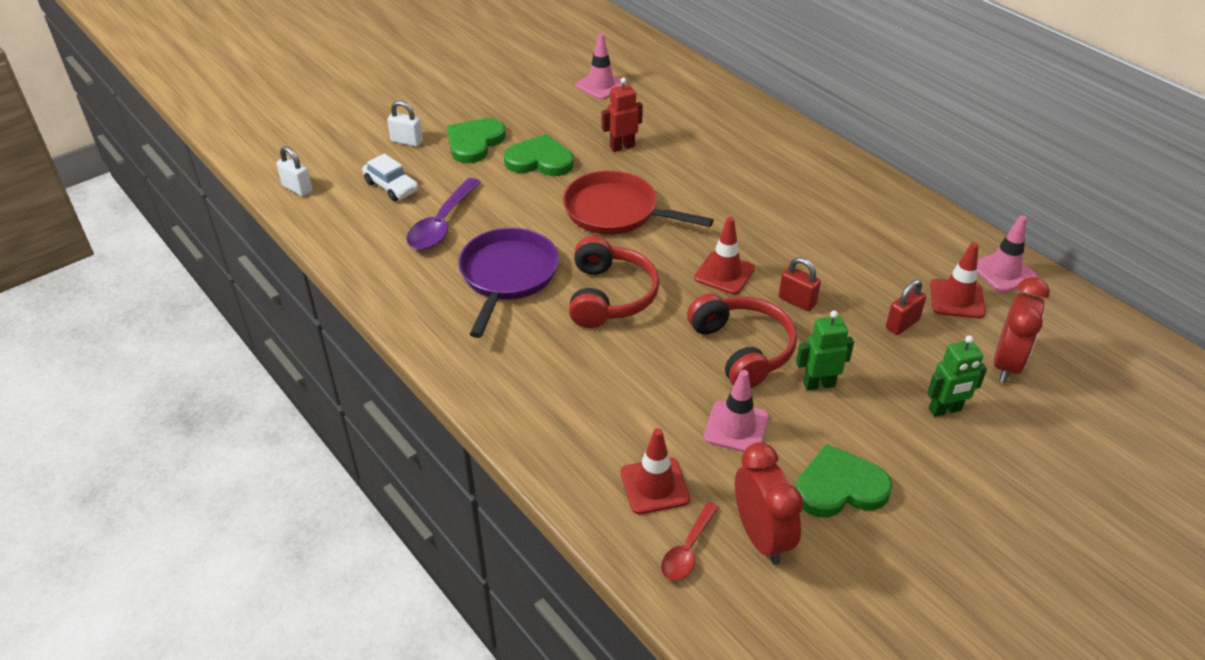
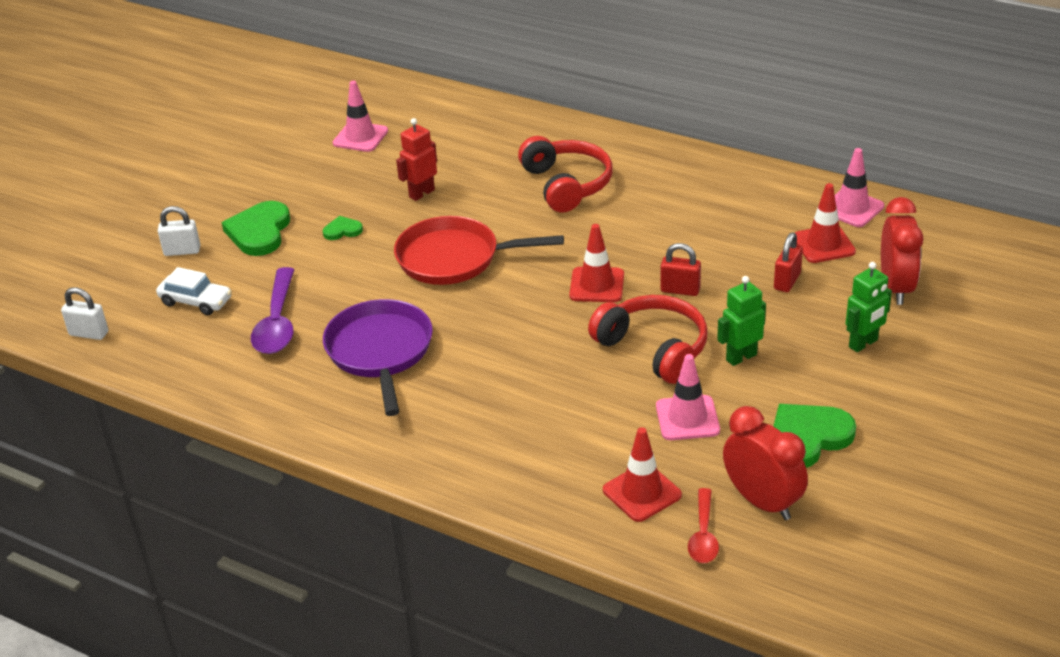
camera: 20 degrees left, 5 degrees down
green heart [504,134,574,176] -> green heart [323,216,363,240], size x0.51
red headphones [569,236,660,328] -> red headphones moved to [518,136,612,213]

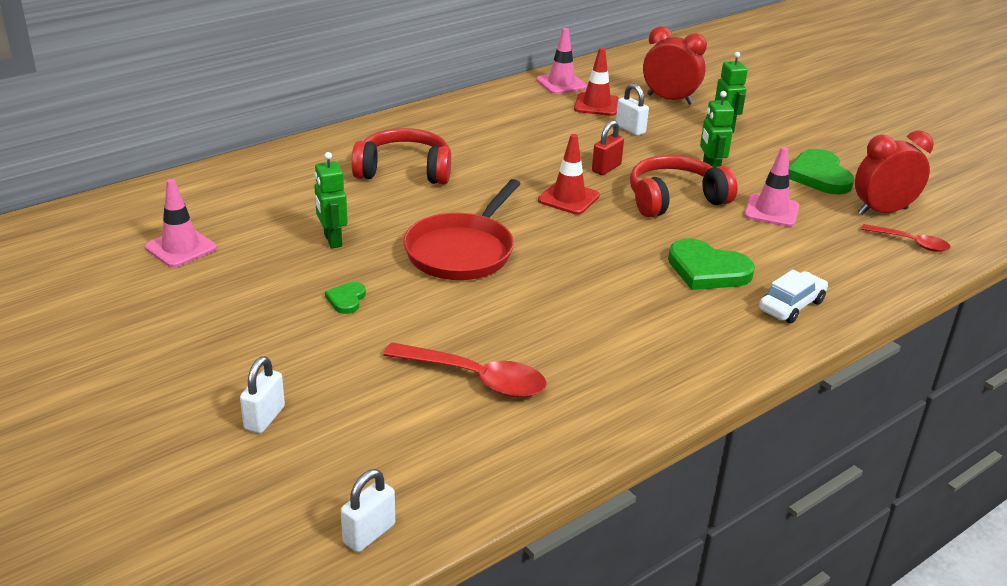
camera: 70 degrees left, 5 degrees down
white car [156,267,232,315] -> white car moved to [759,269,828,323]
green heart [222,201,290,256] -> green heart moved to [668,239,755,290]
purple spoon [251,267,295,354] -> red spoon [383,342,547,398]
purple pan [323,299,433,416] -> none
red robot [396,118,437,201] -> green robot [314,152,348,248]
red traffic cone [603,427,682,522] -> none
red padlock [774,232,803,292] -> white padlock [616,84,649,136]

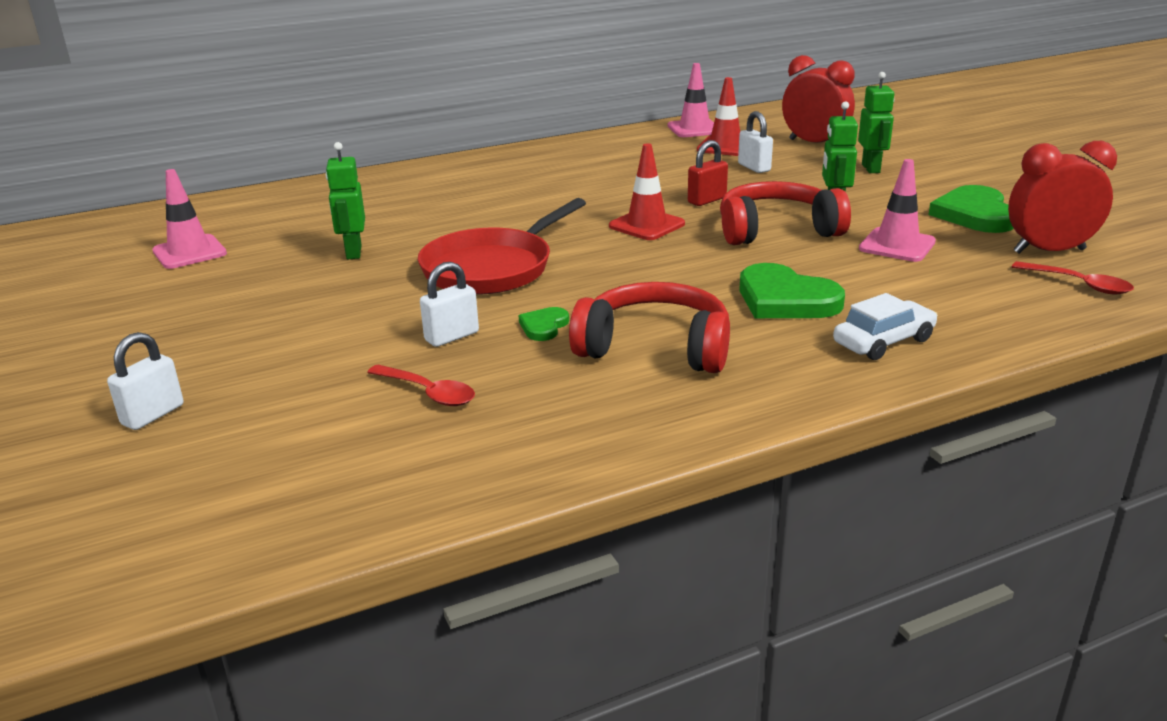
camera: 15 degrees right, 5 degrees down
green heart [325,282,366,314] -> green heart moved to [519,307,569,341]
white padlock [341,469,395,552] -> white padlock moved to [420,262,479,347]
red headphones [351,128,451,185] -> red headphones moved to [569,282,730,373]
red spoon [383,342,547,398] -> red spoon [367,365,475,406], size x0.61

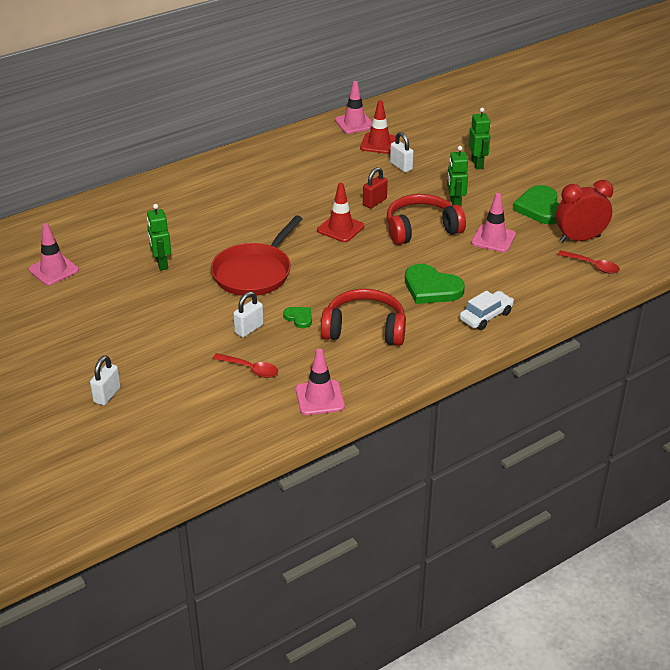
camera: 10 degrees left, 10 degrees up
green heart [519,307,569,341] -> green heart turned 120 degrees clockwise [283,307,312,328]
red clock [782,55,855,143] -> none
none -> pink traffic cone [296,348,345,415]

